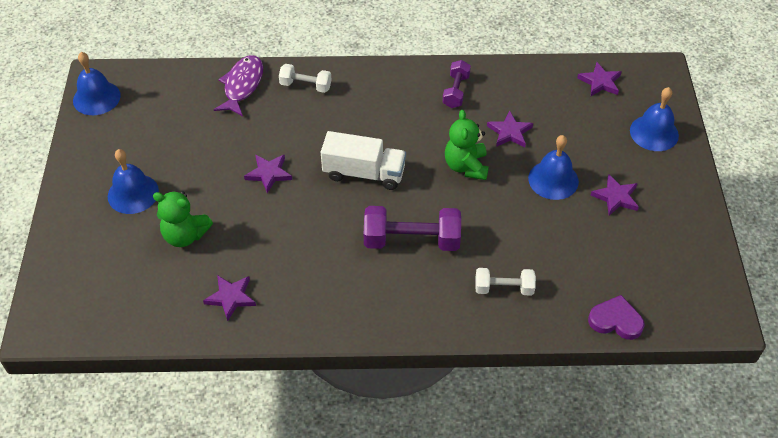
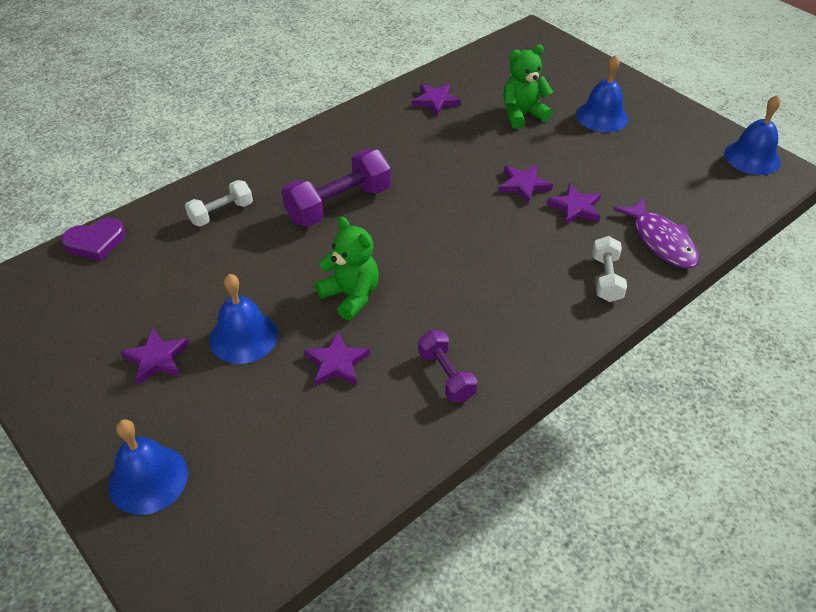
camera: 140 degrees right, 5 degrees down
white dumbbell [279,64,332,93] -> white dumbbell turned 60 degrees counterclockwise [592,236,627,302]
white truck [321,131,406,190] -> none
purple star [577,62,622,96] -> purple star moved to [547,184,601,225]

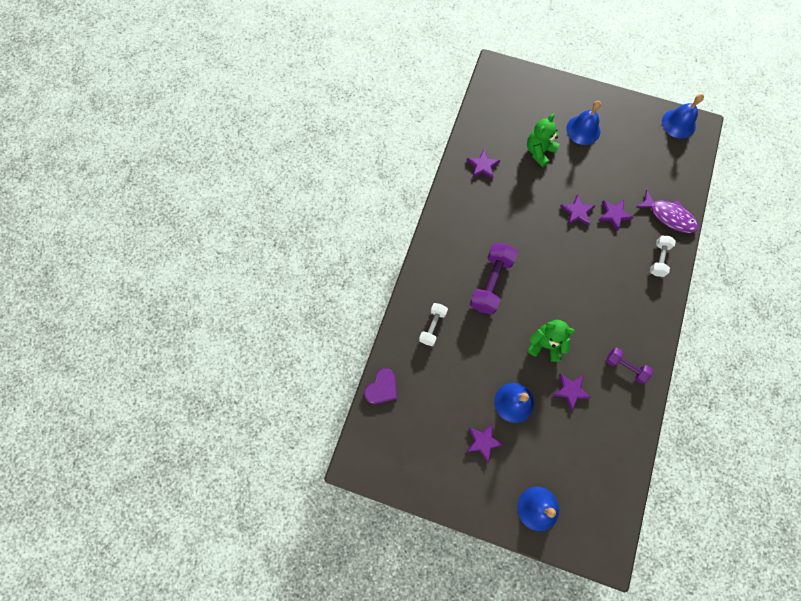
camera: 30 degrees left, 25 degrees up
white dumbbell [592,236,627,302] -> white dumbbell turned 45 degrees clockwise [650,236,676,277]

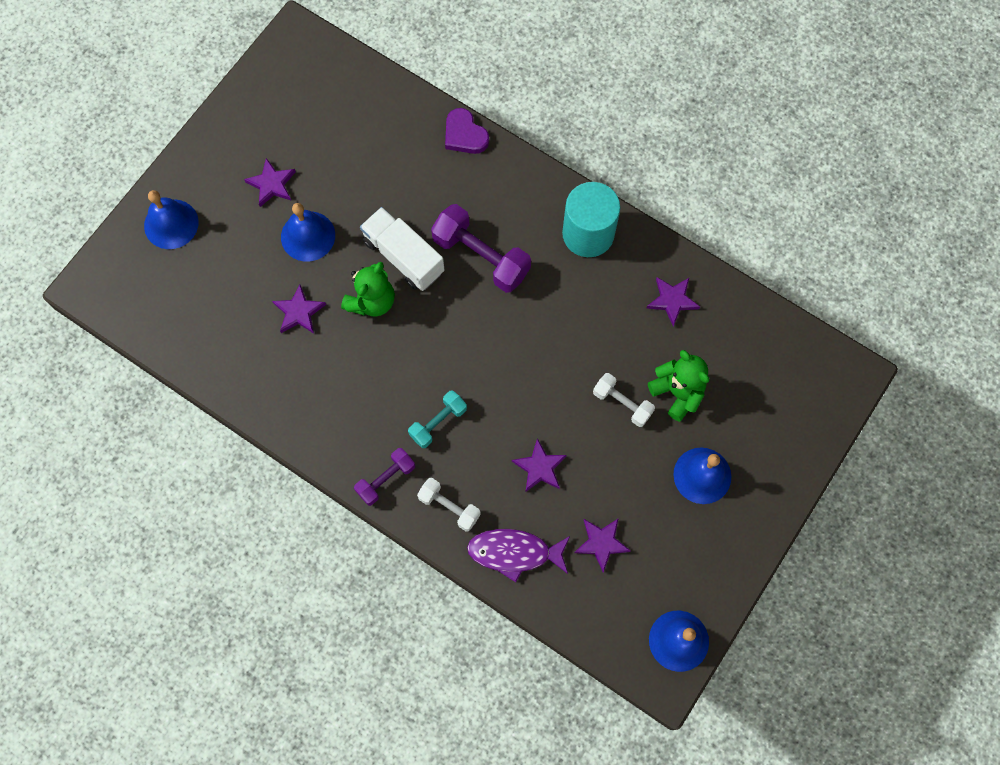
camera: 105 degrees right, 0 degrees up
purple heart [364,368,397,404] -> purple heart moved to [445,108,489,154]
white dumbbell [419,303,448,346] -> white dumbbell moved to [593,373,655,427]
purple star [560,194,595,226] -> purple star moved to [574,518,631,572]
purple dumbbell [606,348,653,384] -> purple dumbbell moved to [354,448,415,506]
purple fish [636,190,699,233] -> purple fish turned 45 degrees clockwise [467,529,570,582]
none -> white truck [360,207,444,291]
none -> turquoise dumbbell [408,391,467,448]
none -> turquoise cylinder [562,182,620,257]

